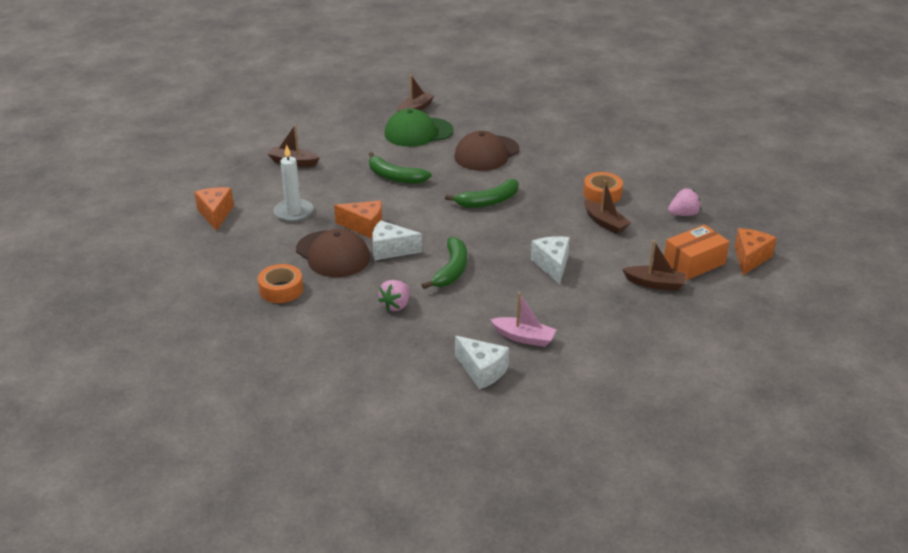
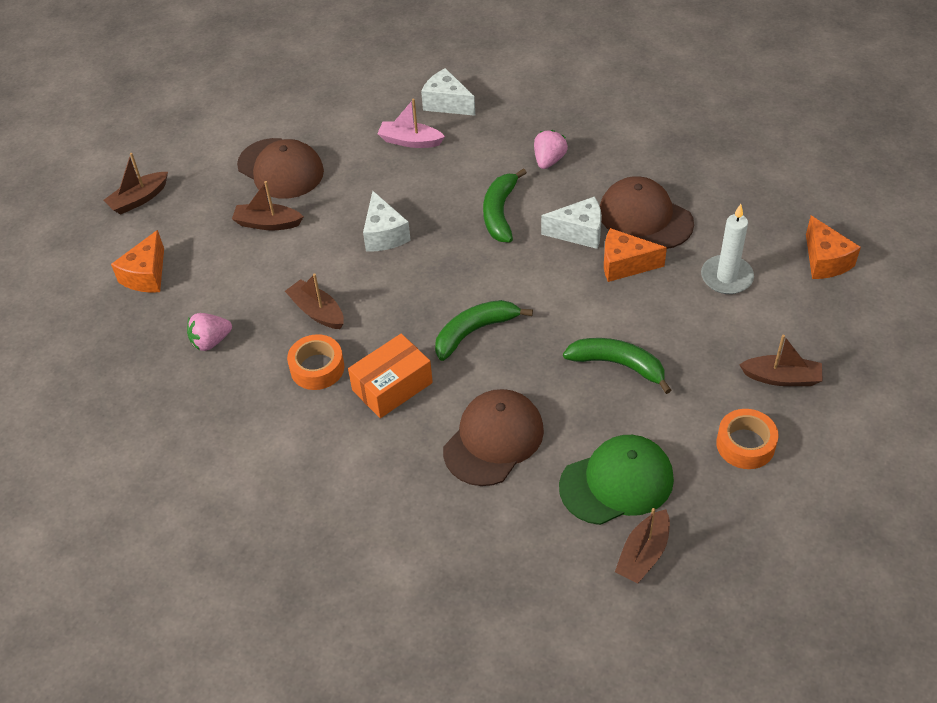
camera: 175 degrees right, 15 degrees up
orange tape [258,264,303,303] -> orange tape moved to [716,409,779,469]
orange box [664,224,730,280] -> orange box moved to [348,334,433,418]
none -> brown boat [103,153,168,214]
none -> brown cap [237,138,324,199]

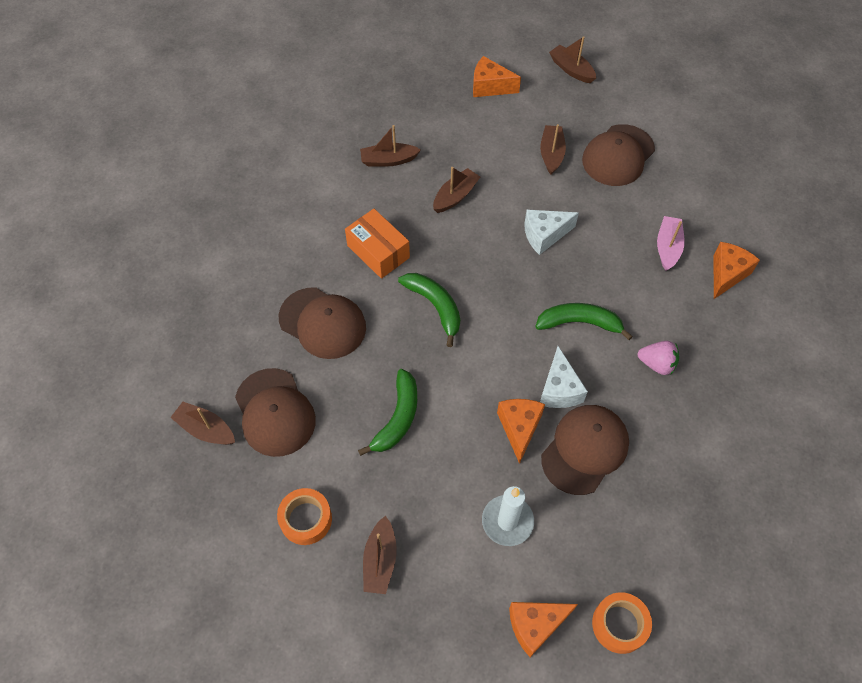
camera: 85 degrees right, 10 degrees up
pink strawberry [187,313,232,351] -> none
orange tape [287,334,344,390] -> orange tape moved to [592,592,652,654]
white cheese [421,68,475,116] -> orange cheese [714,242,760,299]
green cap [559,435,674,525] -> brown cap [235,368,316,457]
none -> brown boat [360,125,421,167]

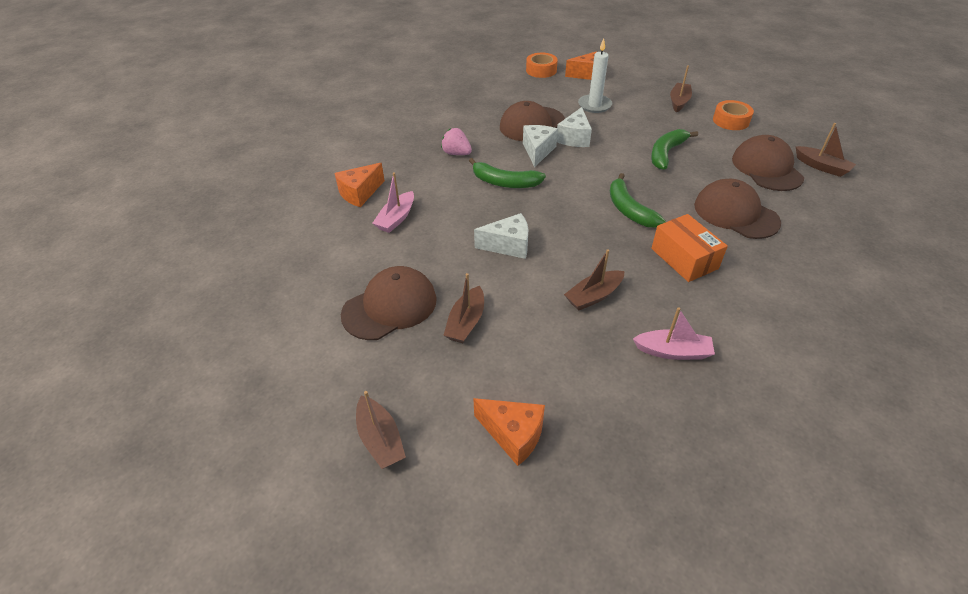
camera: 165 degrees left, 15 degrees down
brown boat [360,125,421,167] -> pink boat [633,307,715,360]
orange cheese [497,399,545,464] -> white cheese [557,107,592,147]

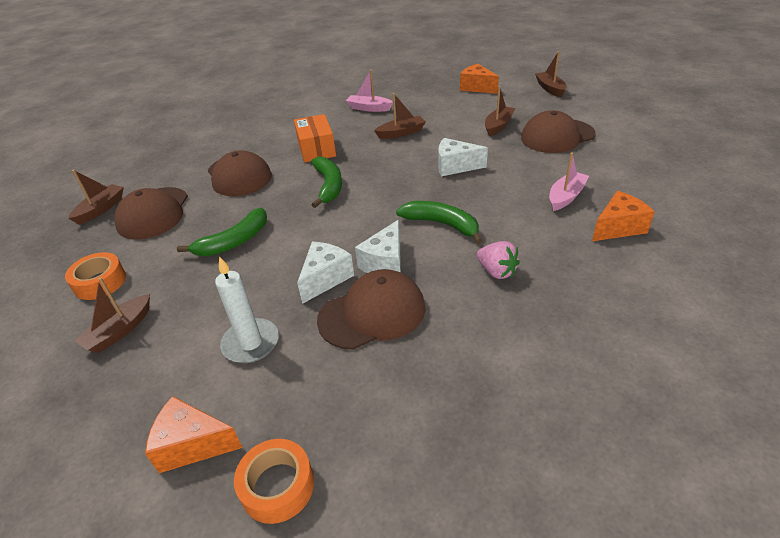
camera: 165 degrees left, 5 degrees down
brown boat [796,123,856,177] -> brown boat turned 60 degrees clockwise [68,169,124,225]

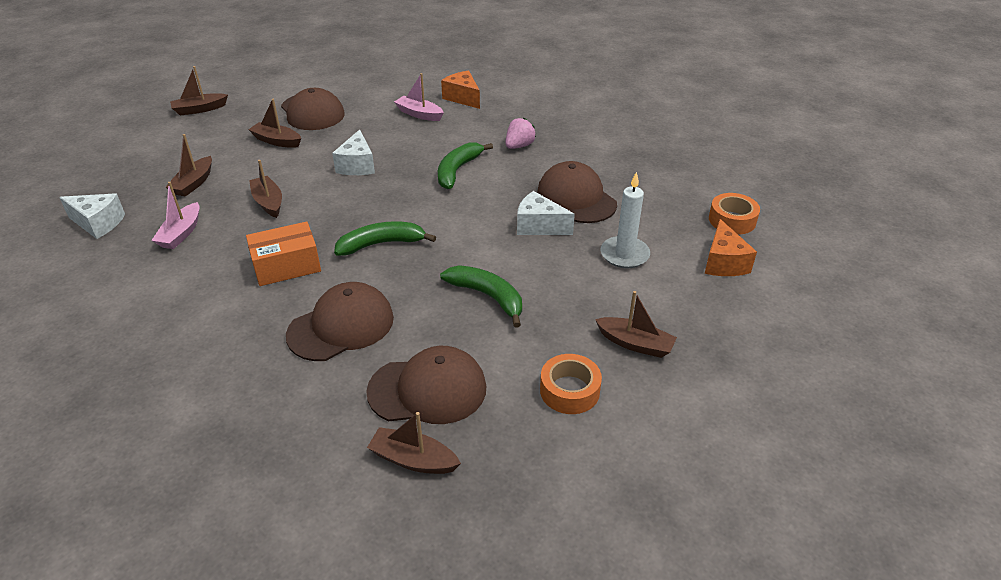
camera: 100 degrees left, 0 degrees up
white cheese [355,220,401,273] -> white cheese moved to [59,193,125,239]
orange cheese [460,64,499,94] -> none
none -> brown boat [166,134,212,197]

